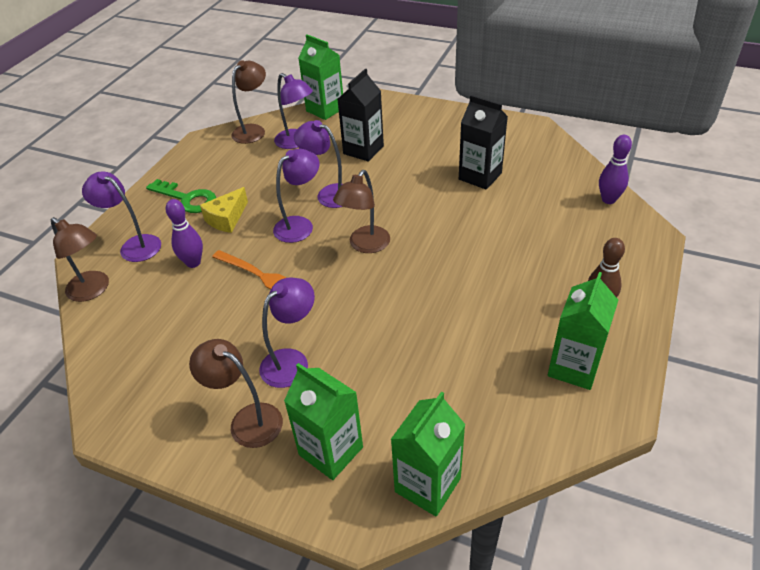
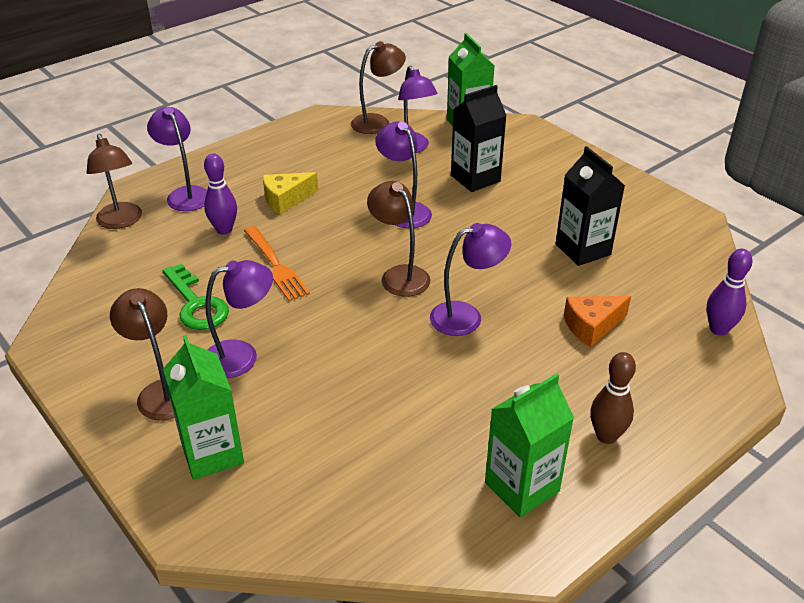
camera: 25 degrees right, 5 degrees down
green key [146,179,216,213] -> green key moved to [163,263,229,330]
purple lamp [273,149,320,243] -> purple lamp moved to [430,223,511,336]
brown lamp [333,170,390,253] -> brown lamp turned 90 degrees clockwise [367,181,430,297]
green carton [391,392,466,517] -> none
none -> orange cheese [564,296,631,347]

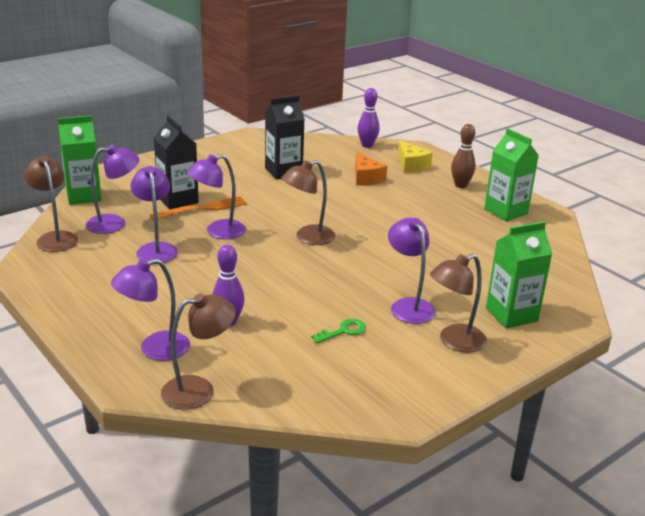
camera: 90 degrees left, 10 degrees down
green key [163,263,229,330] -> green key [311,319,366,343], size x0.59
orange fork [244,226,310,301] -> orange fork moved to [150,196,247,220]
yellow cheese [262,172,318,215] -> yellow cheese moved to [398,140,433,172]
purple lamp [430,223,511,336] -> purple lamp moved to [131,166,178,264]

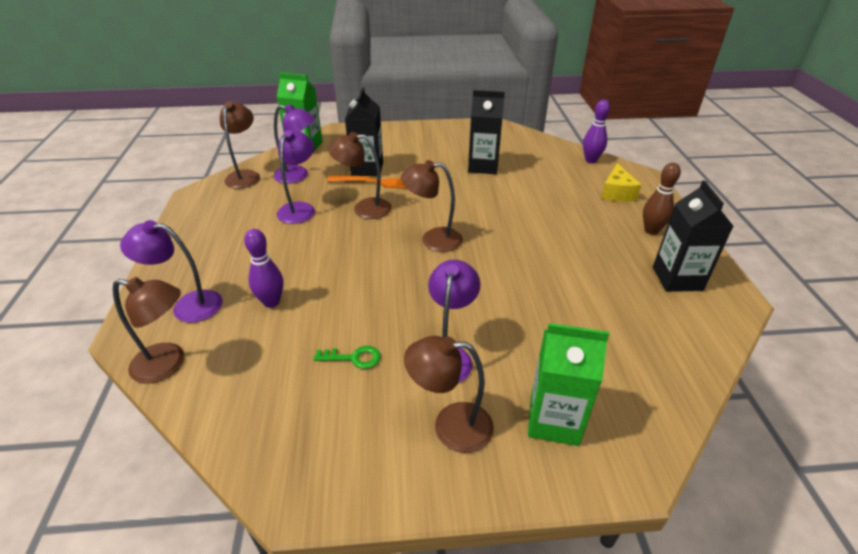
camera: 35 degrees right, 10 degrees up
purple lamp [187,154,246,239] -> brown lamp [328,132,392,219]
orange cheese [355,152,387,186] -> none
green carton [484,128,539,221] -> black carton [653,181,734,292]

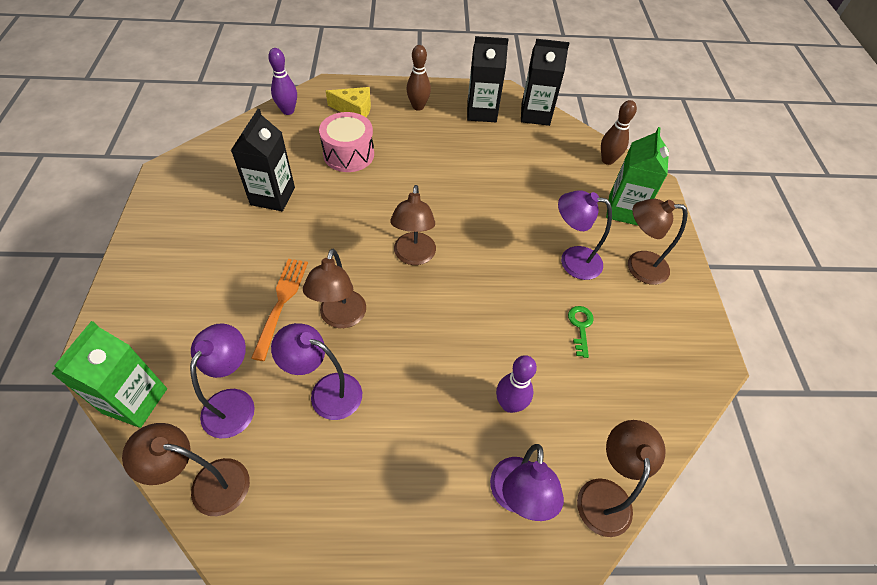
camera: 90 degrees left, 15 degrees up
black carton [345,87,383,176] -> black carton moved to [521,39,569,126]
brown lamp [404,336,494,453] -> brown lamp turned 90 degrees clockwise [628,199,688,285]
none -> pink drum [319,112,374,172]
none -> brown bowling pin [601,100,637,165]

